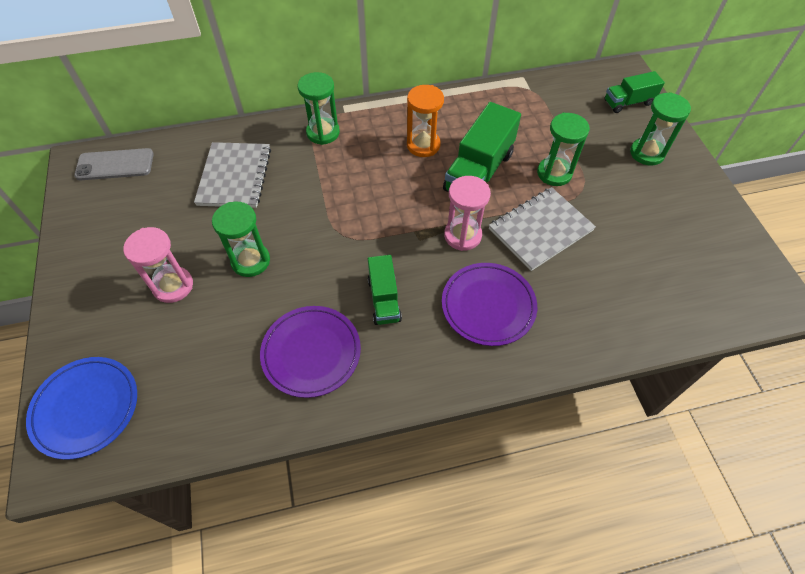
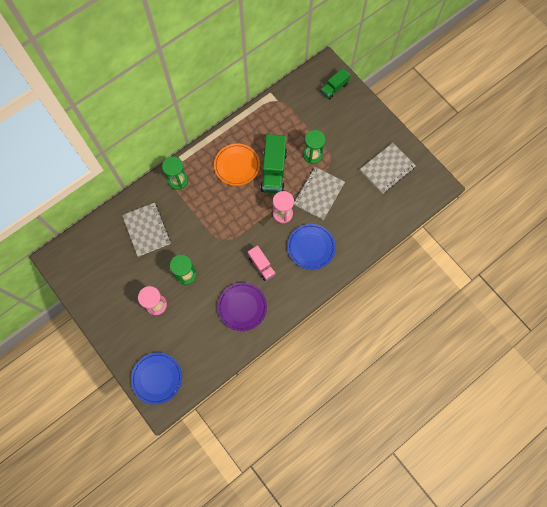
camera: 25 degrees left, 15 degrees up
grey phone [74,148,154,180] -> none
green truck [368,255,402,325] -> pink truck [248,245,276,281]
orange hourglass [407,85,444,157] -> orange plate [214,143,260,186]
purple plate [442,263,537,346] -> blue plate [288,224,336,270]
green hourglass [630,92,691,166] -> none
none -> grey notebook [360,143,416,194]

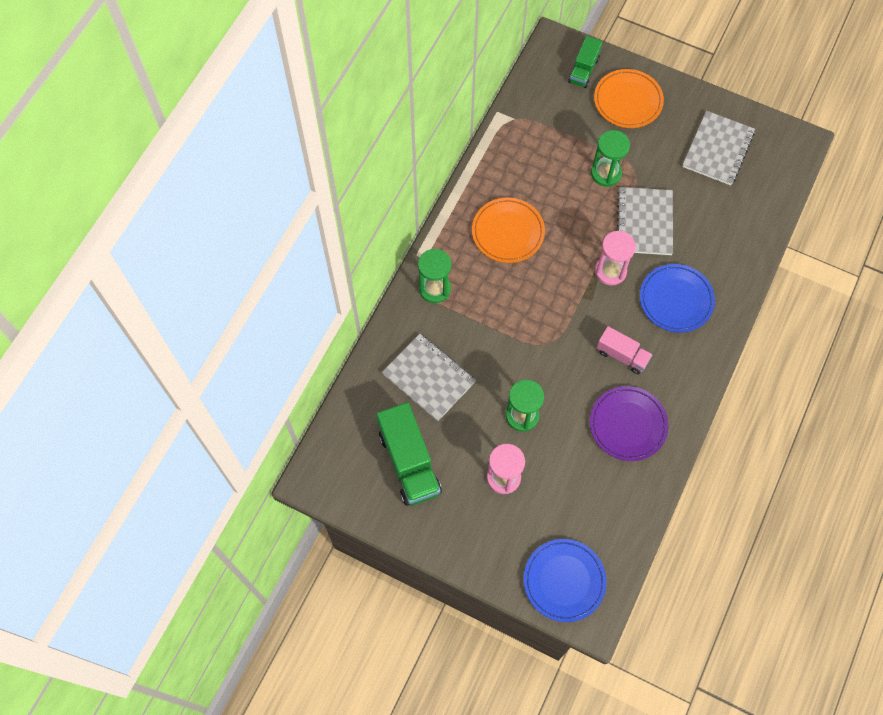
camera: 25 degrees left, 5 degrees down
green truck [261,134,287,193] -> green truck moved to [376,402,442,506]
none -> orange plate [594,69,664,128]

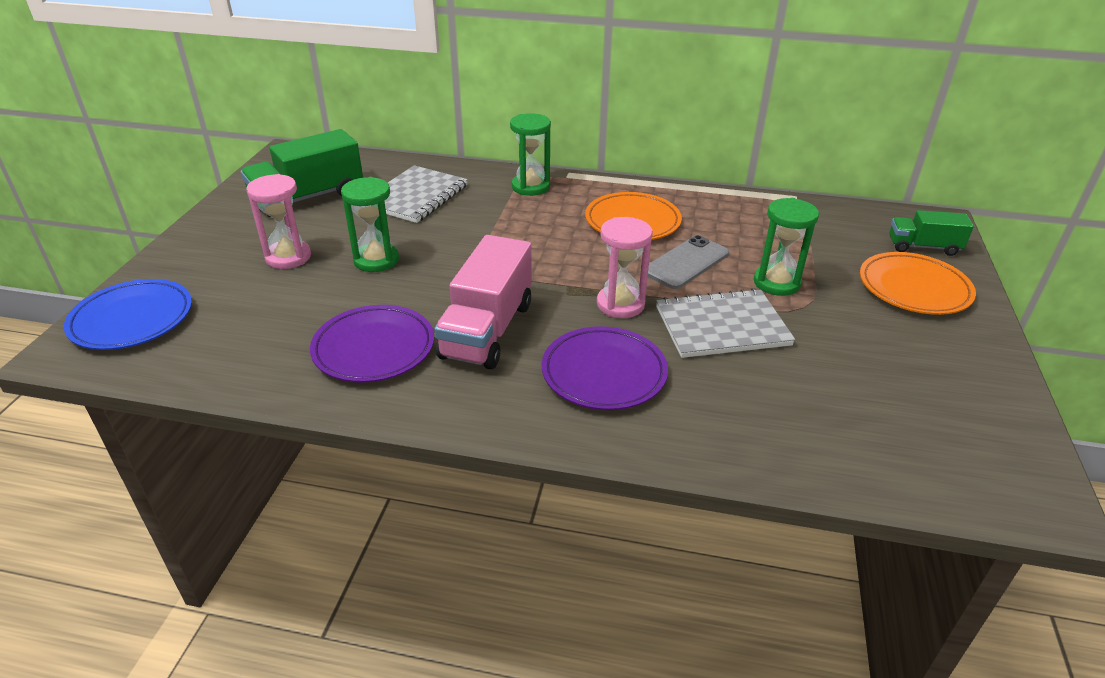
camera: 75 degrees right, 30 degrees down
pink truck [596,326,653,374] -> pink truck [434,235,532,369], size x1.71
blue plate [640,264,715,333] -> purple plate [542,326,668,410]
grey notebook [682,111,755,185] -> none
none -> grey phone [648,235,729,289]

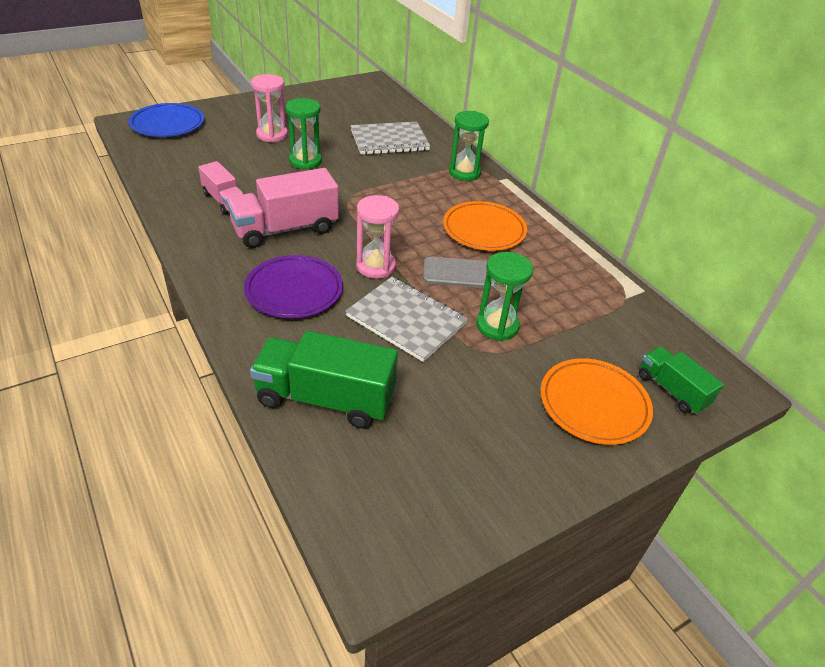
camera: 45 degrees right, 5 degrees up
green truck [241,129,363,217] -> green truck moved to [250,331,398,429]
purple plate [310,305,434,383] -> pink truck [198,161,244,215]

